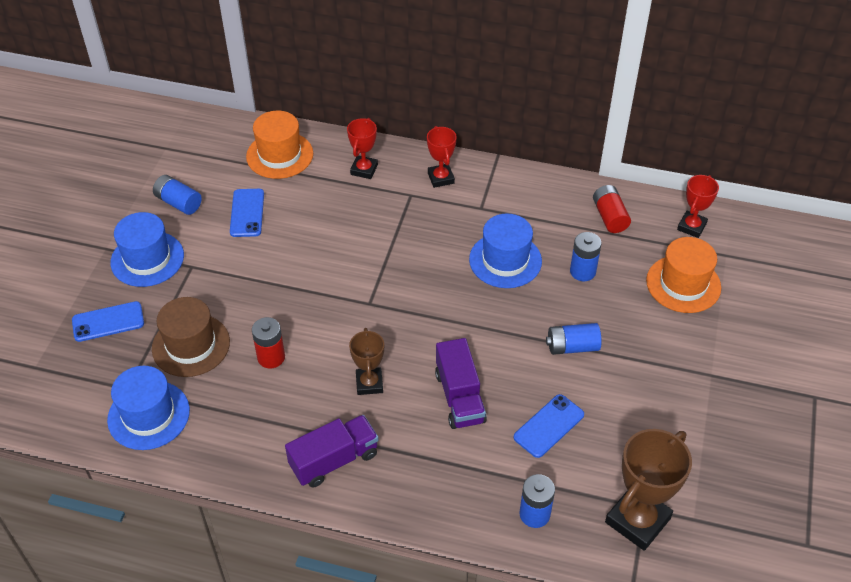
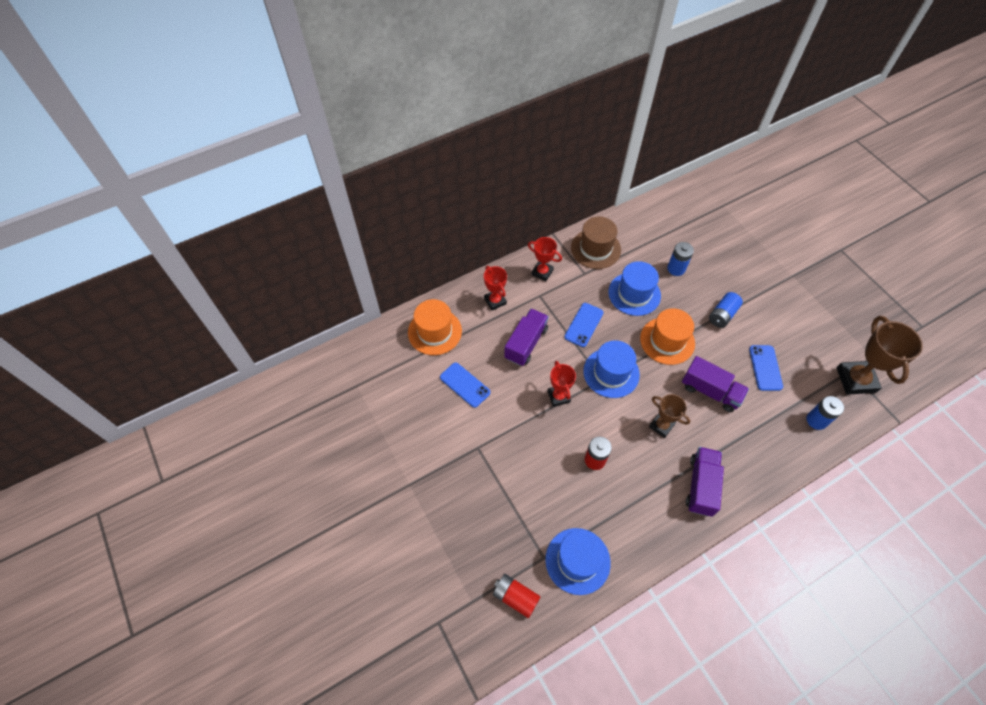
camera: 45 degrees left, 10 degrees up
blue phone [72,301,144,342] -> blue phone moved to [564,303,604,347]
blue hat [110,212,184,287] -> blue hat moved to [583,340,640,398]
brown hat [152,297,230,377] -> brown hat moved to [571,216,621,269]
blue battery [153,175,202,215] -> none
red battery [593,185,631,233] -> red battery moved to [493,574,541,618]
orange hat [646,237,721,313] -> orange hat moved to [640,308,695,365]
red trophy [677,175,719,238] -> red trophy moved to [547,361,576,407]
none -> purple truck [504,309,549,366]

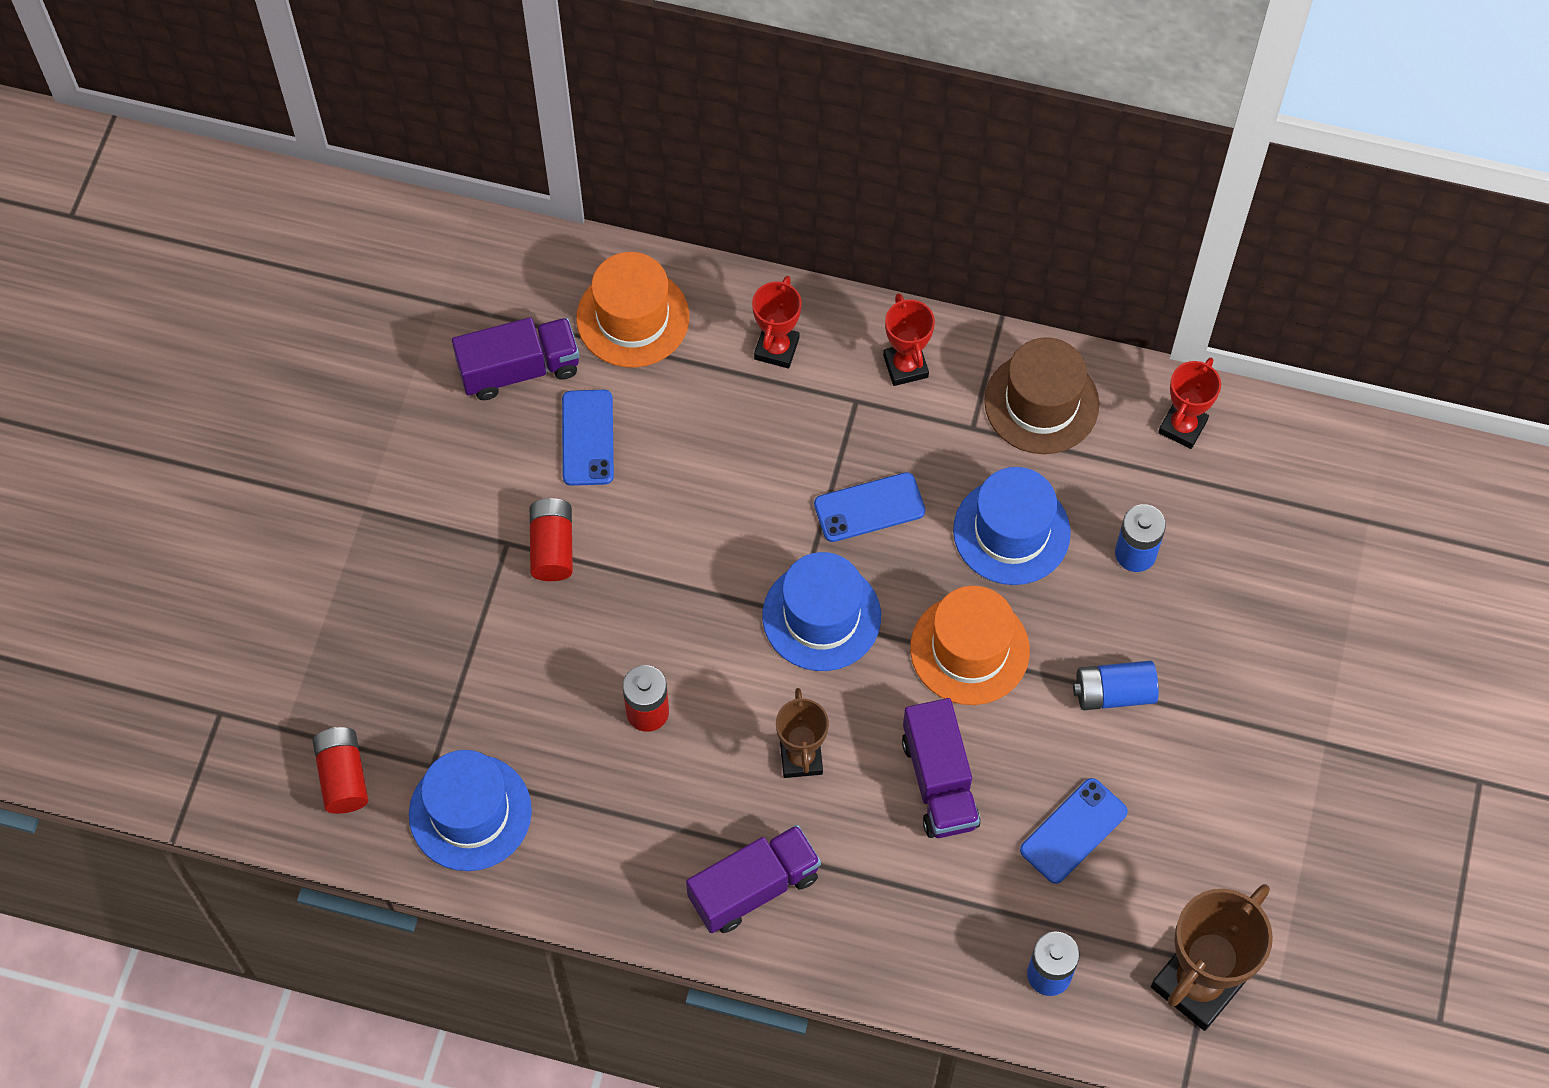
camera: 45 degrees right, 5 degrees up
purple truck [504,309,549,366] -> purple truck moved to [452,317,580,400]
red trophy [547,361,576,407] -> red trophy moved to [1158,358,1221,449]
none -> red battery [530,498,573,581]

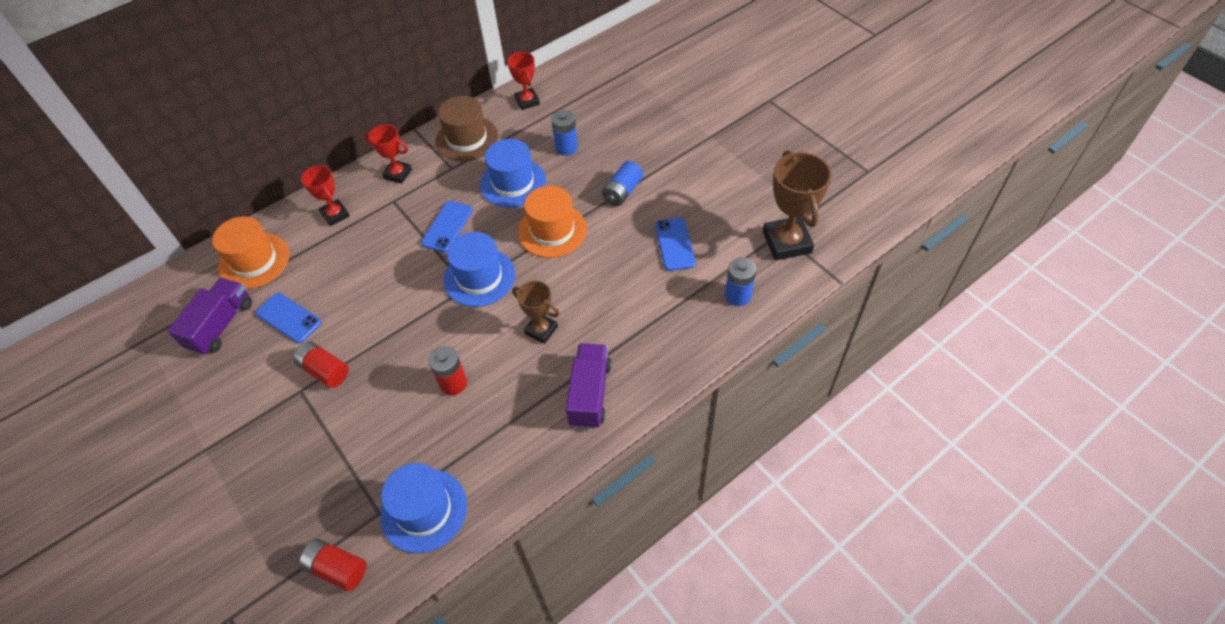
camera: 50 degrees left, 10 degrees down
purple truck [902,698,981,838] -> none

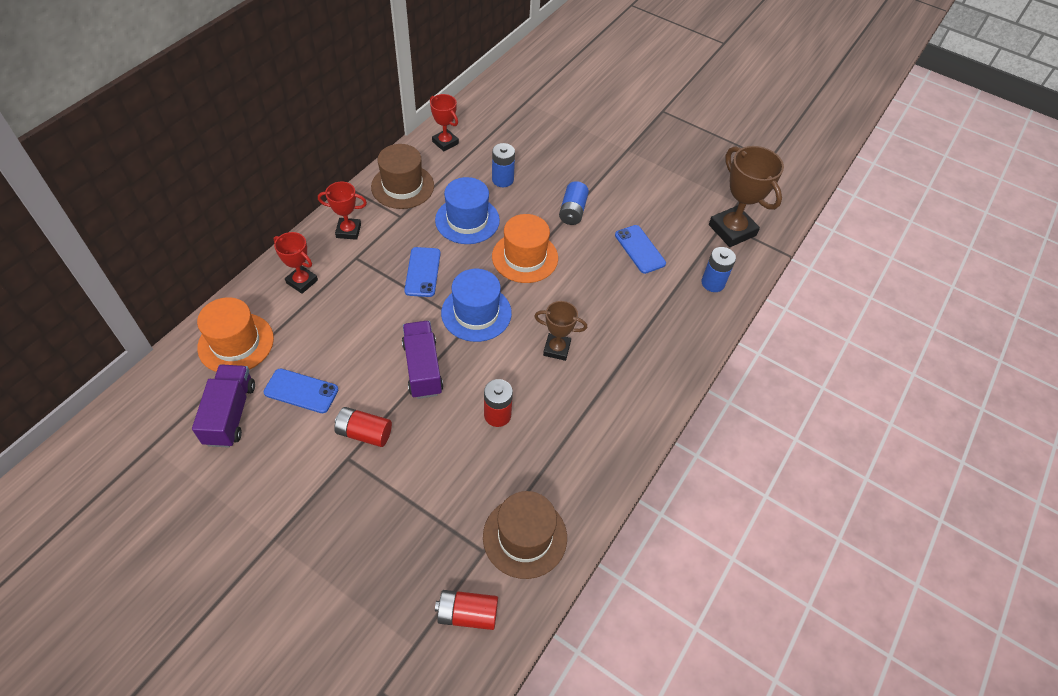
camera: 25 degrees left, 0 degrees up
blue hat [380,463,467,553] -> brown hat [483,491,567,579]
purple truck [566,343,611,429] -> purple truck moved to [402,321,443,399]

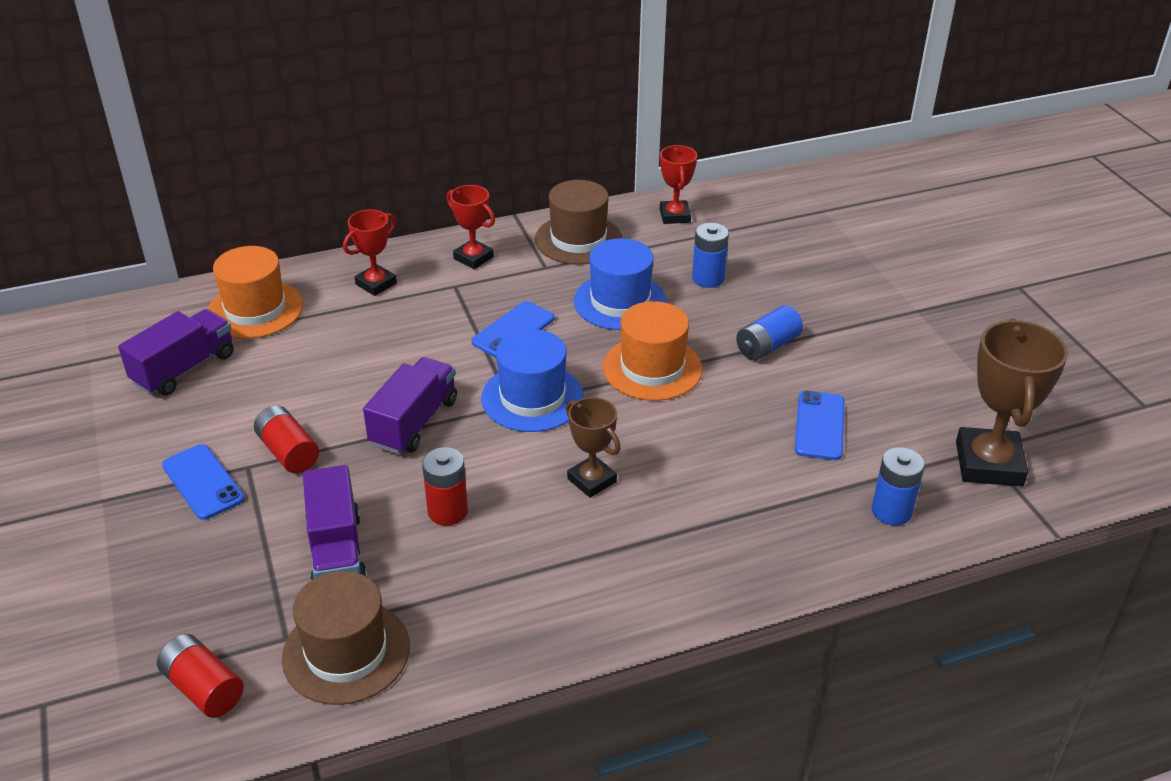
camera: 40 degrees right, 15 degrees down
blue phone [264,368,338,413] -> blue phone moved to [162,444,245,520]
red trophy [273,232,318,294] -> red trophy turned 60 degrees clockwise [343,209,397,296]
none -> purple truck [303,465,367,581]

